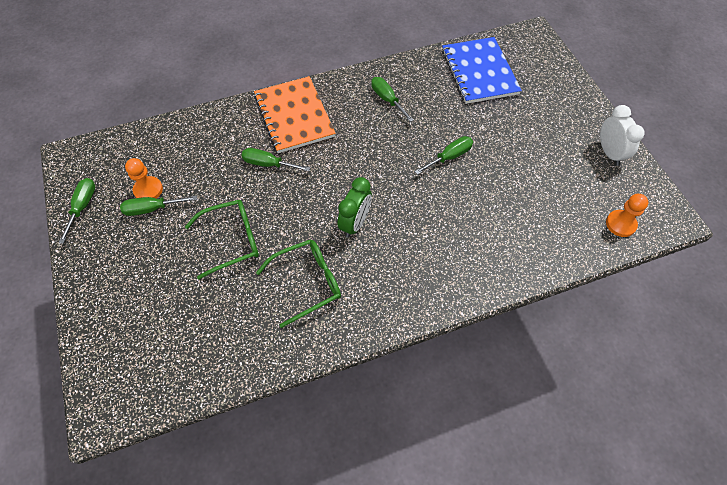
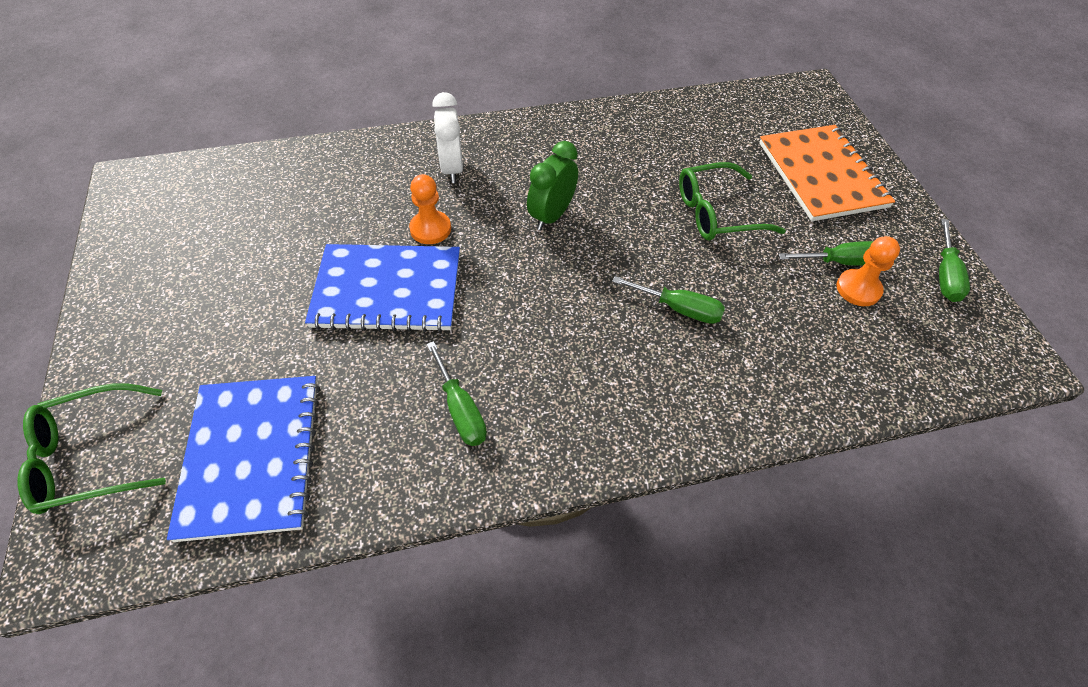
camera: 175 degrees left, 5 degrees down
orange notebook [254,76,336,153] -> orange notebook moved to [759,125,895,221]
green glasses [256,239,341,328] -> green glasses moved to [17,383,166,514]
green screwdriver [414,136,473,175] -> blue notebook [305,244,460,332]
white clock [600,105,645,166] -> white clock moved to [432,92,463,183]
orange pawn [606,194,648,237] -> orange pawn moved to [409,174,451,244]

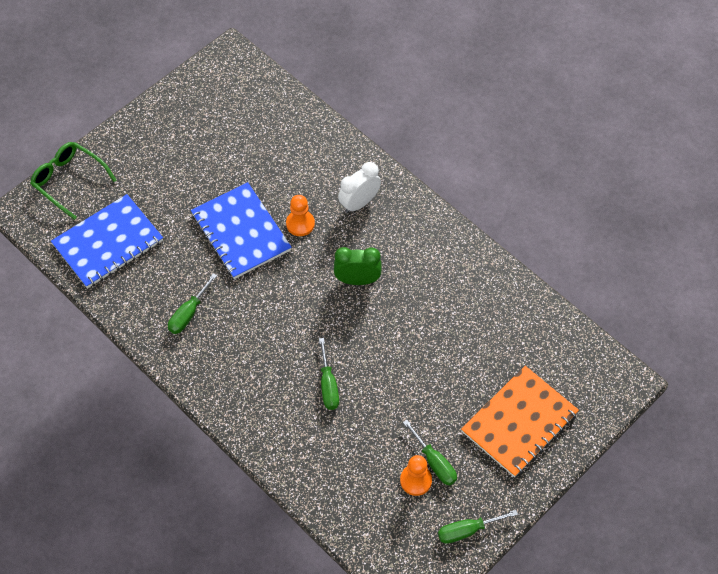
camera: 60 degrees right, 5 degrees up
green glasses [679,162,786,241] -> none

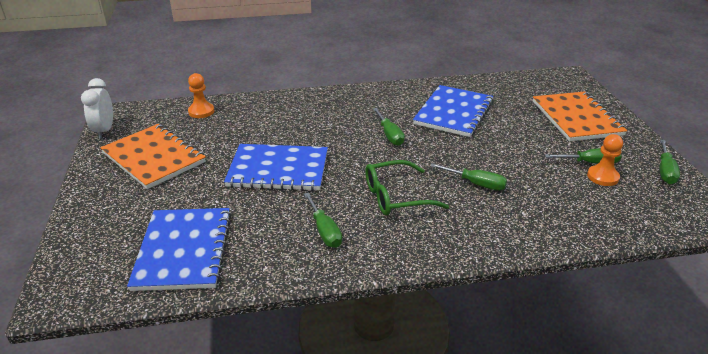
camera: 55 degrees left, 25 degrees down
green glasses [30,142,117,220] -> green glasses moved to [365,160,449,216]
orange pawn [286,195,315,236] -> orange pawn moved to [188,73,214,118]
green clock [334,247,381,285] -> green screwdriver [373,108,405,146]
white clock [338,162,381,213] -> white clock moved to [81,78,113,138]
none -> orange notebook [100,124,206,189]
none -> blue notebook [413,85,494,137]

